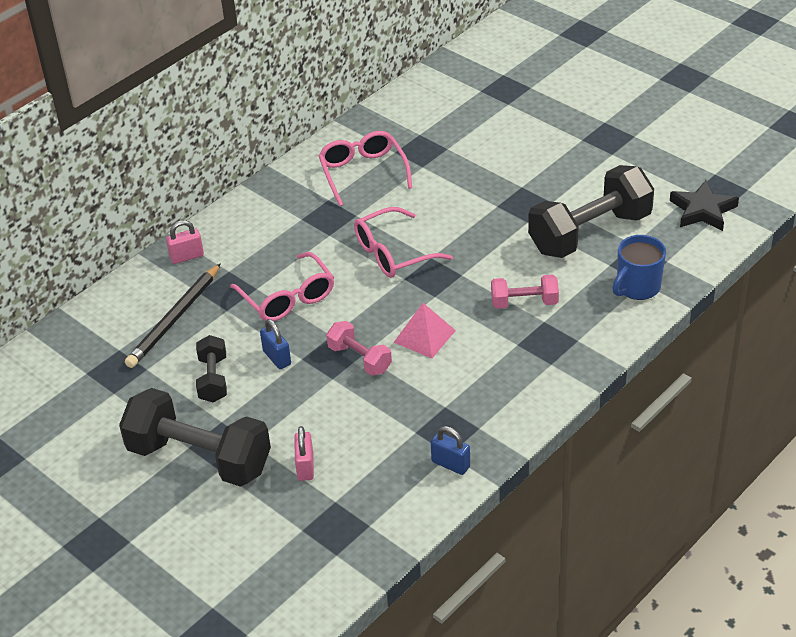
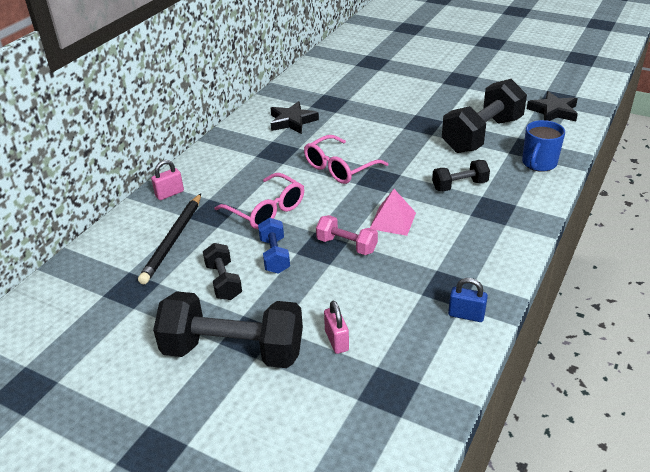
camera: 15 degrees left, 5 degrees down
blue padlock [260,319,291,369] -> blue dumbbell [258,218,290,274]
pink glasses [318,131,412,206] -> black star [271,101,319,134]
pink dumbbell [491,275,559,309] -> black dumbbell [432,160,490,192]

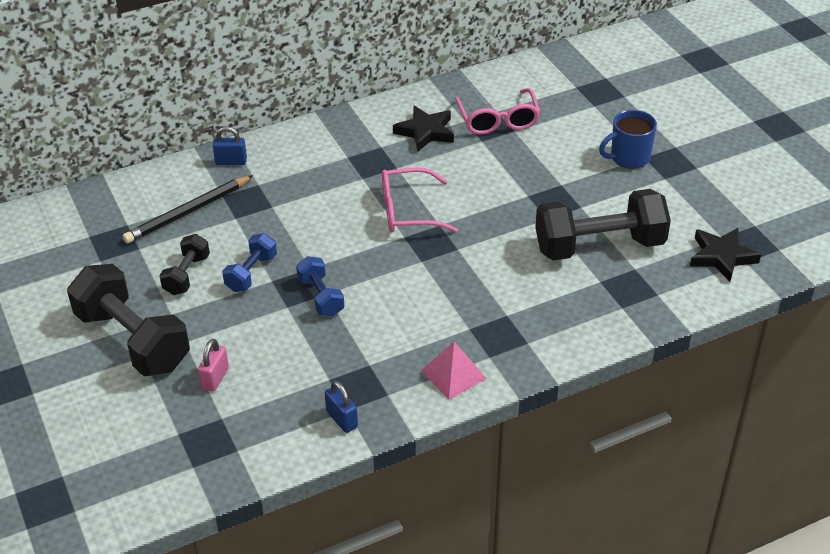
camera: 35 degrees right, 5 degrees up
pink padlock [151,160,184,200] -> blue padlock [213,126,247,165]
pink glasses [215,173,304,229] -> pink glasses moved to [455,88,540,134]
pink dumbbell [316,215,378,255] -> blue dumbbell [296,256,345,316]
pink pyramid [370,189,416,236] -> pink pyramid moved to [421,342,487,400]
black dumbbell [432,160,490,192] -> none
blue mug [522,120,565,172] -> blue mug moved to [599,110,657,169]

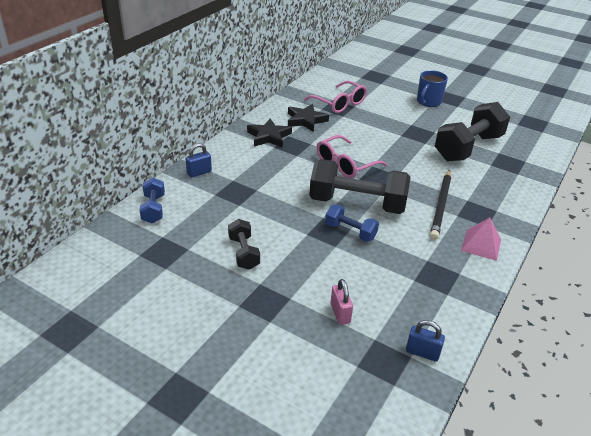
camera: 35 degrees left, 5 degrees down
black dumbbell [67,264,190,376] -> black dumbbell moved to [309,159,411,214]
black pencil [122,175,253,244] -> black pencil moved to [430,170,451,240]
blue dumbbell [222,233,277,292] -> blue dumbbell moved to [139,177,165,223]
blue padlock [325,380,358,433] -> blue padlock moved to [406,320,445,362]
black star [690,228,761,282] -> black star moved to [247,118,292,148]

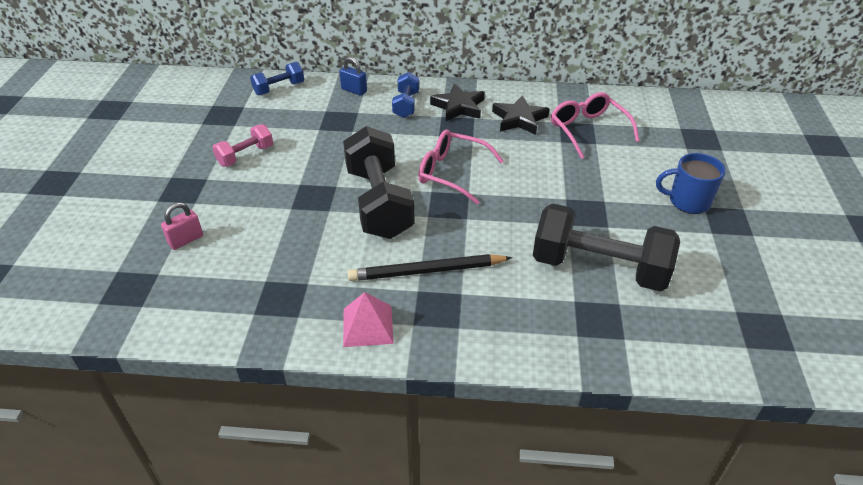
camera: 65 degrees right, 5 degrees up
black dumbbell [228,219,260,270] -> pink dumbbell [212,124,273,166]
pink glasses [304,81,367,113] -> pink glasses turned 135 degrees clockwise [551,92,639,159]
blue dumbbell [325,204,379,242] -> blue dumbbell moved to [392,72,419,118]
blue padlock [406,320,445,362] -> none

